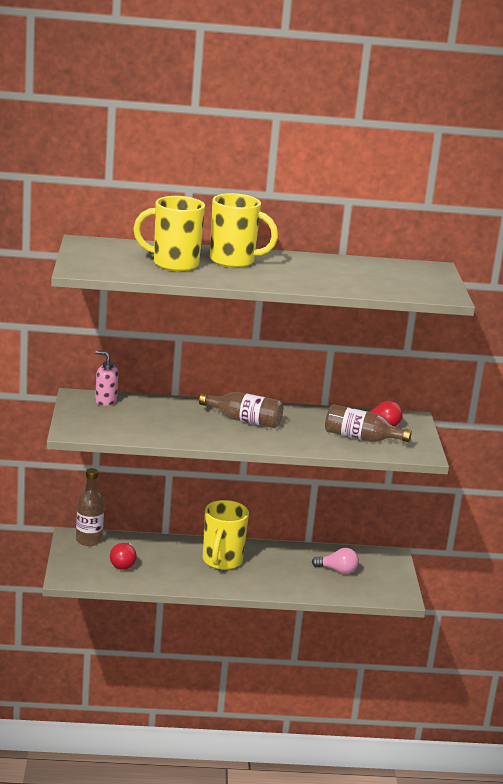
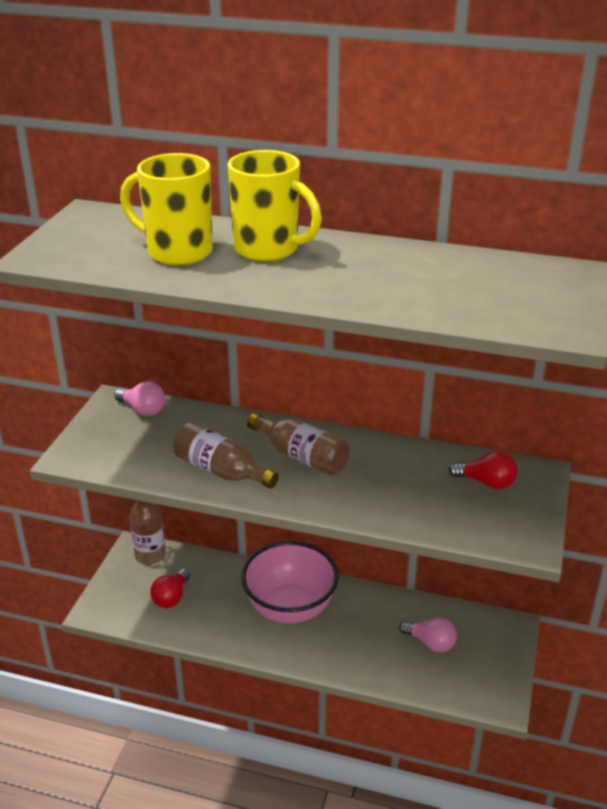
camera: 20 degrees right, 10 degrees up
pink soap dispenser [95,350,119,406] -> pink light bulb [114,381,165,416]
yellow mug [203,500,249,570] -> pink bowl [241,541,339,623]
brown bottle [325,404,412,442] -> brown bottle moved to [173,422,279,489]

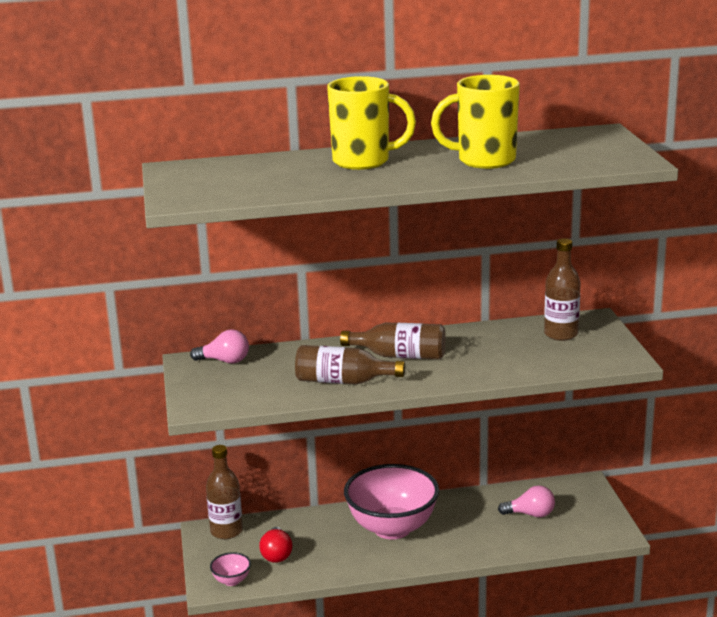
camera: 25 degrees left, 10 degrees down
yellow mug [120,153,213,265] -> yellow mug moved to [431,75,520,169]
red light bulb [448,451,518,489] -> brown bottle [544,239,581,341]
none -> pink bowl [210,552,251,586]

